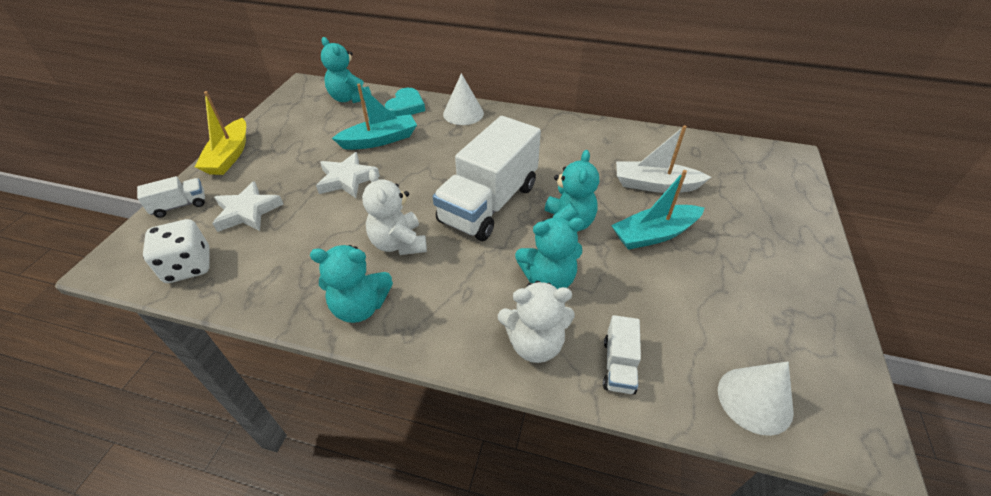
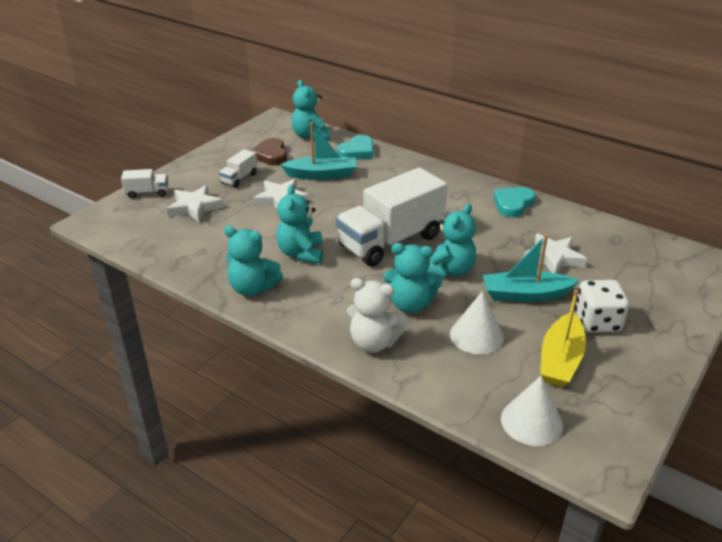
camera: 20 degrees right, 10 degrees down
white dice [143,219,210,283] -> white dice moved to [575,280,629,333]
yellow boat [195,91,246,175] -> yellow boat moved to [540,290,586,387]
white teddy bear [362,169,427,255] -> turquoise teddy bear [276,185,323,264]
white cone [443,73,484,125] -> white cone moved to [450,291,504,354]
white truck [603,315,641,394] -> white truck moved to [219,149,257,188]
white boat [616,125,711,193] -> white star [524,234,587,274]
none -> brown heart [250,138,287,165]
none -> turquoise heart [493,187,536,217]

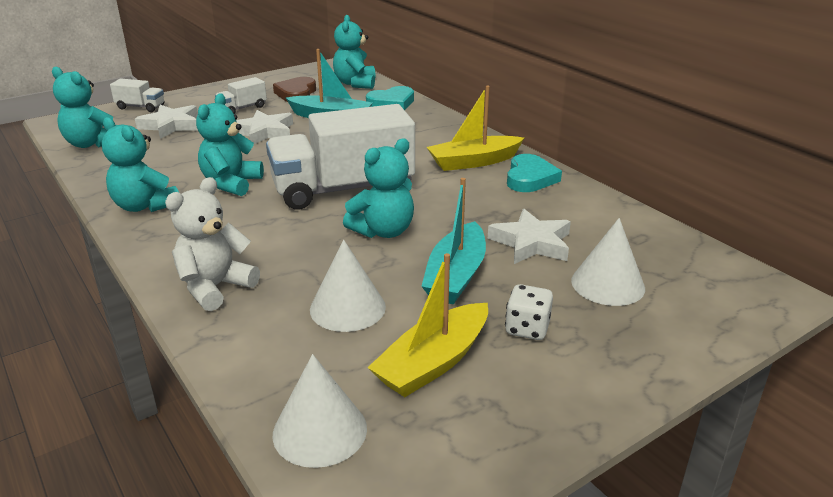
camera: 20 degrees right, 5 degrees down
white teddy bear [347,278,408,353] -> white teddy bear turned 90 degrees clockwise [165,177,260,311]
turquoise teddy bear [383,243,442,313] -> turquoise teddy bear moved to [52,67,113,148]
turquoise boat [483,234,579,302] -> turquoise boat turned 90 degrees counterclockwise [421,178,486,304]
turquoise heart [493,187,536,217] -> turquoise heart turned 135 degrees clockwise [507,154,562,192]
white dice [575,280,629,333] -> white dice [505,284,553,340], size x0.66
none -> yellow boat [427,85,524,171]
none -> white cone [571,218,645,306]

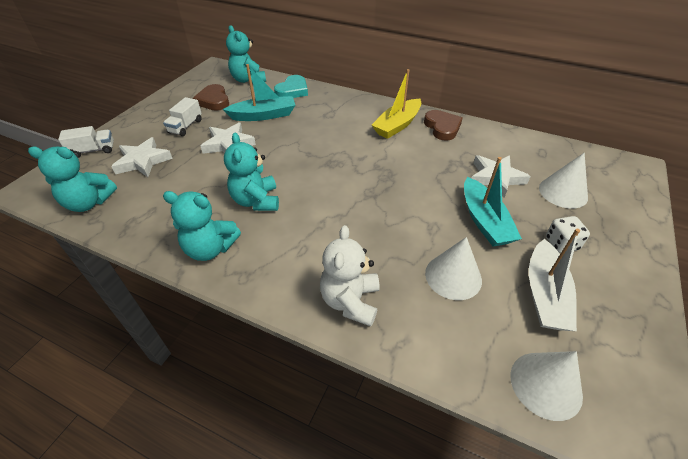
camera: 30 degrees left, 15 degrees up
white truck [266,104,415,210] -> none
turquoise teddy bear [343,139,414,238] -> none
yellow boat [367,253,488,397] -> white boat [529,229,580,331]
turquoise heart [507,154,562,192] -> brown heart [424,110,463,141]

